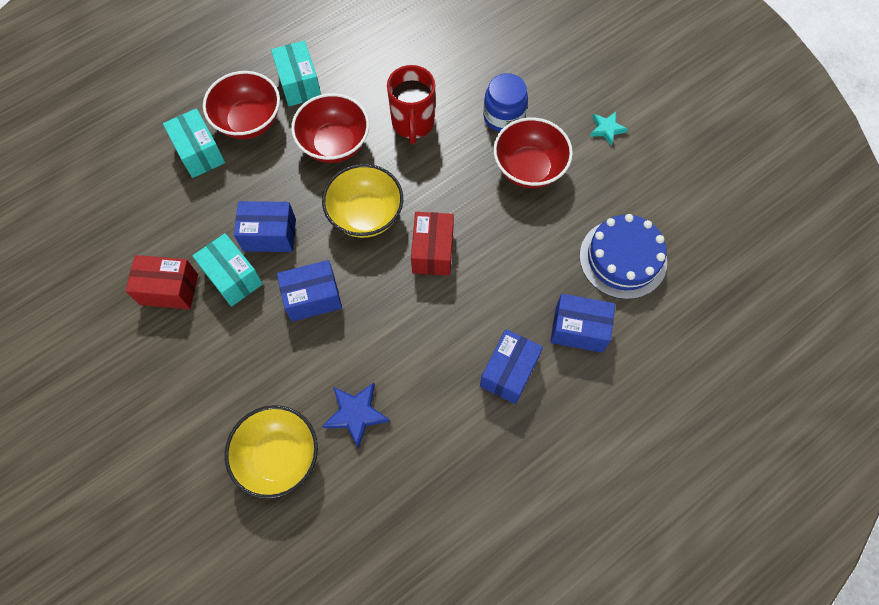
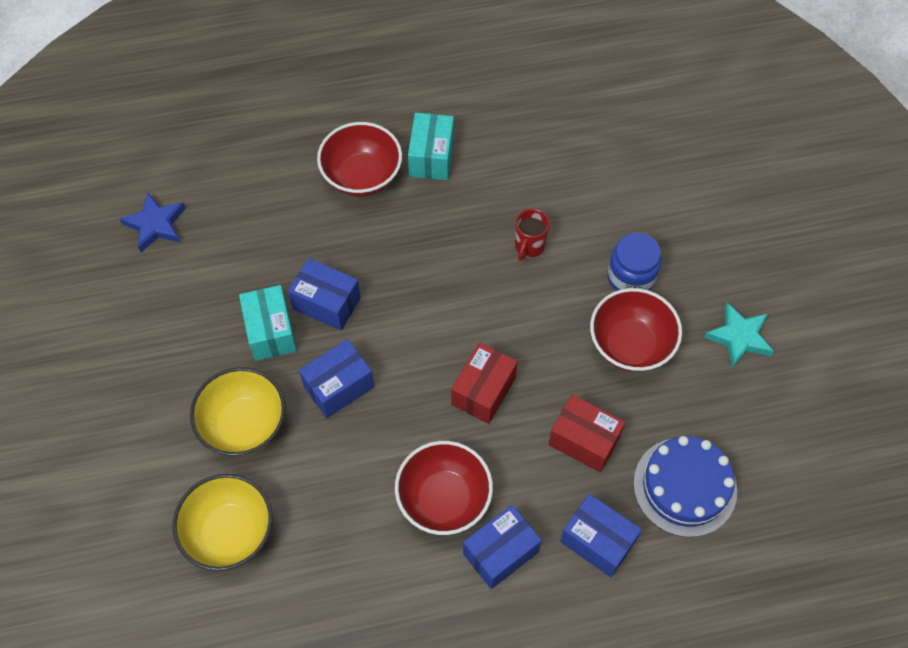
camera: 25 degrees right, 5 degrees down
red box [126,255,198,309] -> red box moved to [548,394,625,472]
turquoise box [163,108,225,178] -> none
blue box [277,260,342,322] -> blue box turned 45 degrees counterclockwise [299,339,374,418]
red bowl [291,93,369,163] -> red bowl moved to [395,441,493,535]
yellow bowl [322,164,403,238] -> yellow bowl moved to [190,367,286,456]
blue star [322,383,390,449] -> blue star moved to [120,192,186,252]
red mug [387,65,435,144] -> red mug [515,209,549,261], size x0.63
turquoise star [590,112,628,145] -> turquoise star [704,302,774,368], size x1.52

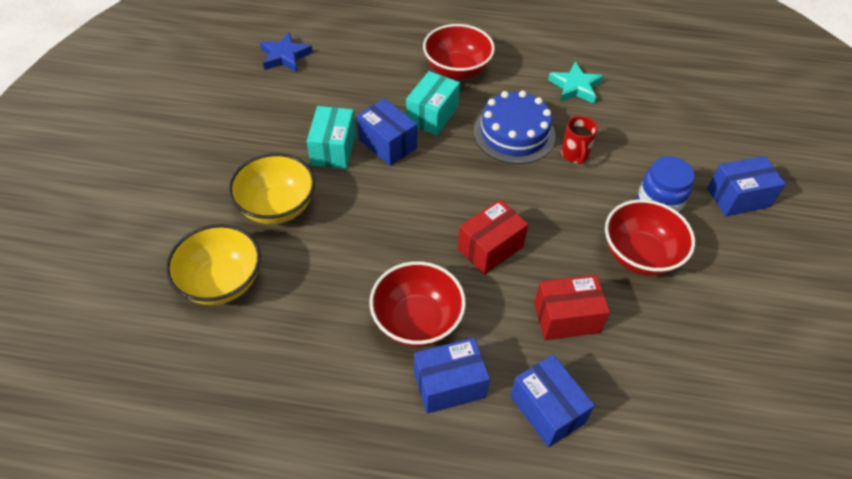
camera: 20 degrees right, 10 degrees down
blue box [299,339,374,418] -> blue box moved to [707,156,786,216]
turquoise box [408,113,454,180] -> turquoise box moved to [406,71,460,136]
red mug [515,209,549,261] -> red mug turned 45 degrees counterclockwise [561,116,598,165]
red box [548,394,625,472] -> red box turned 60 degrees counterclockwise [534,275,610,340]
blue cake [633,436,737,537] -> blue cake moved to [474,91,555,164]
turquoise star [704,302,774,368] -> turquoise star moved to [548,62,603,104]

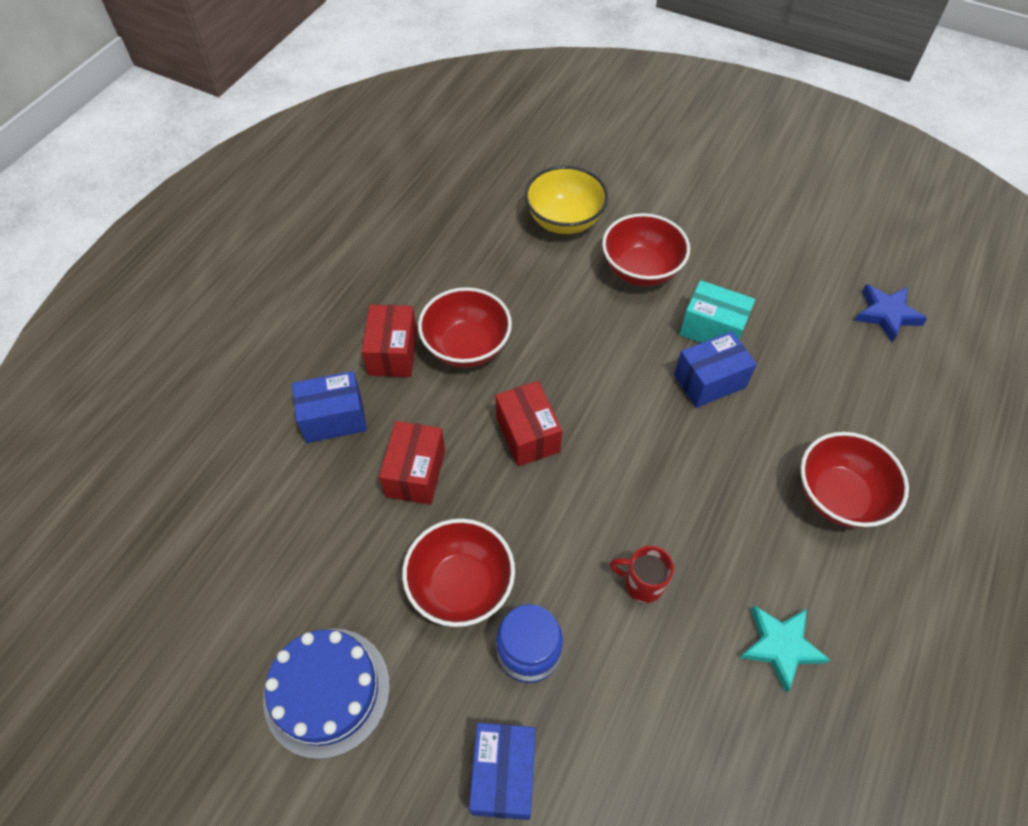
camera: 110 degrees right, 5 degrees up
yellow bowl [228,153,315,224] -> red bowl [602,213,690,286]
turquoise box [406,71,460,136] -> none
blue box [414,338,490,414] -> red box [362,305,417,377]
blue cake [474,91,555,164] -> blue cake moved to [263,629,390,759]

